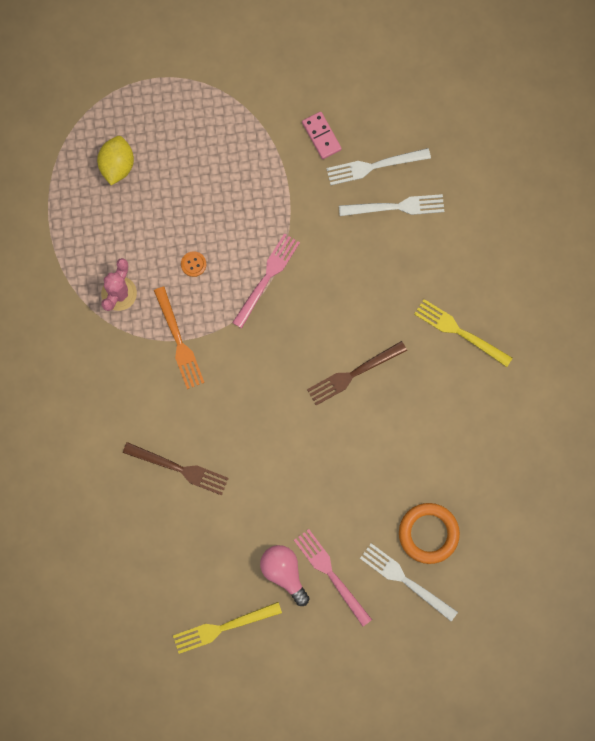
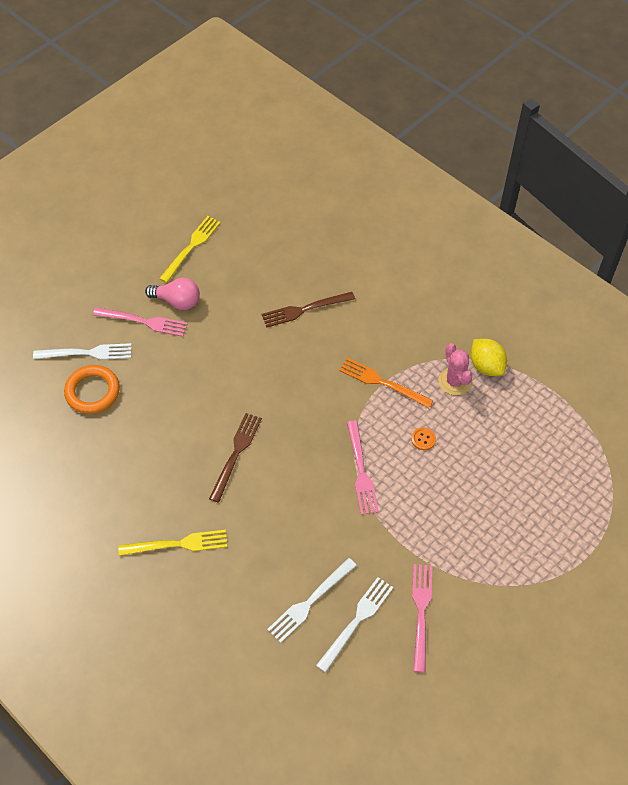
camera: 140 degrees right, 20 degrees down
yellow lemon [97,136,134,185] -> yellow lemon moved to [471,339,507,376]
pink domino [302,112,342,159] -> pink fork [412,564,432,673]

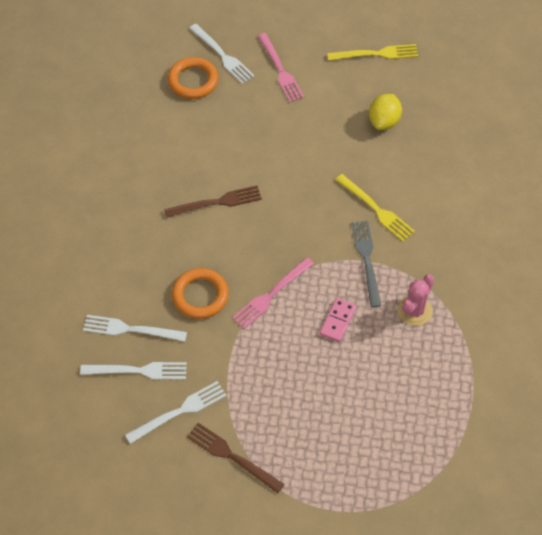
camera: 55 degrees right, 0 degrees up
yellow fork [118,530,227,556] -> yellow fork moved to [336,174,415,241]
pink light bulb [145,278,200,310] -> none
brown fork [262,292,355,328] -> brown fork moved to [187,423,285,493]
orange fork [339,358,433,408] -> grey fork [351,220,381,307]
orange button [411,427,436,450] -> pink domino [320,298,356,342]
pink fork [412,564,432,673] -> white fork [125,381,227,444]
yellow lemon [471,339,507,376] -> yellow lemon moved to [369,94,402,130]
none -> orange ring [172,268,229,319]

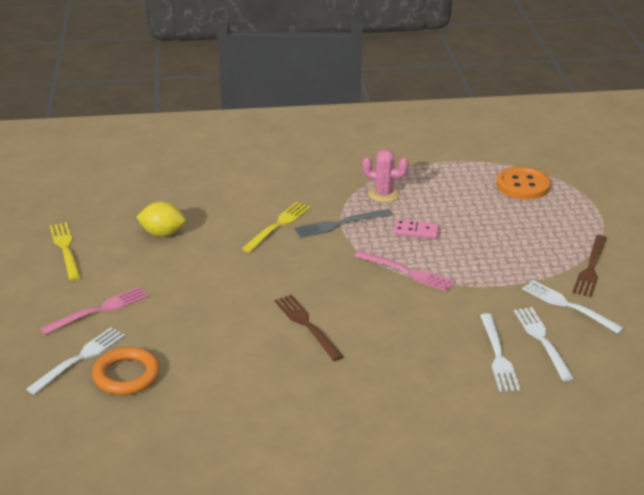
camera: 105 degrees left, 25 degrees down
orange ring [172,268,229,319] -> none
none -> orange button [496,166,551,200]

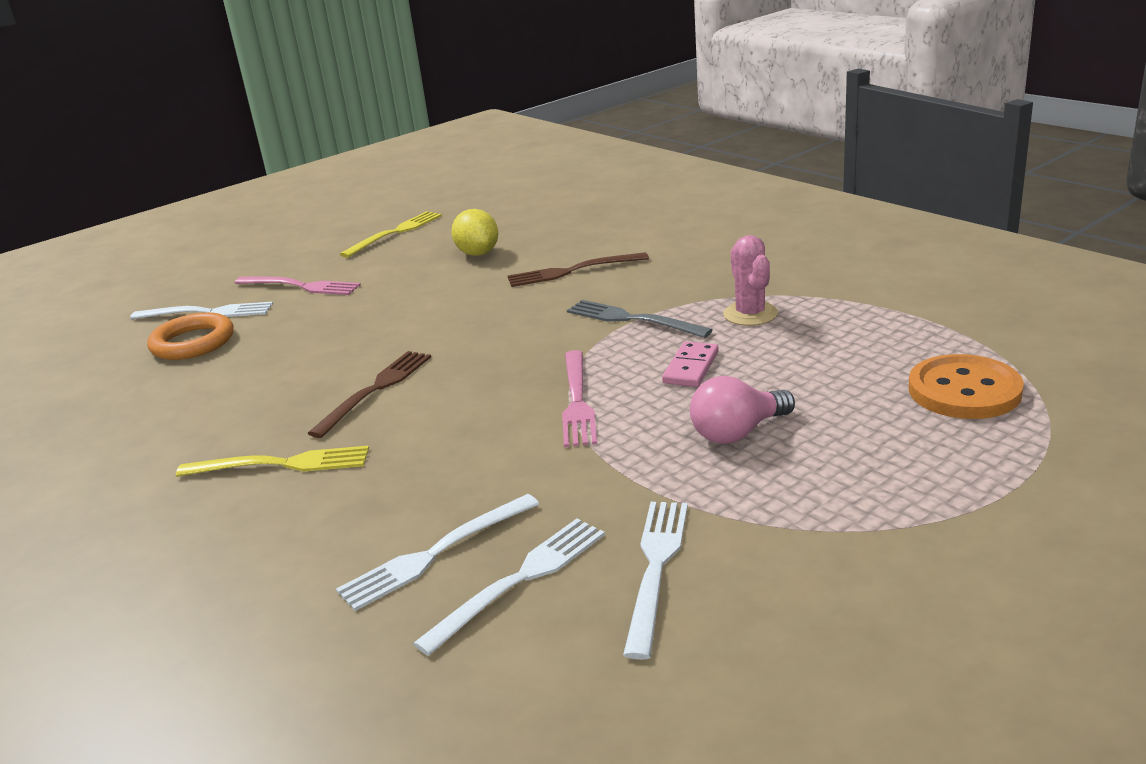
camera: 60 degrees right, 5 degrees down
yellow fork [242,202,311,252] -> yellow fork moved to [176,445,369,477]
pink domino [393,220,439,239] -> pink domino turned 45 degrees clockwise [662,341,719,387]
brown fork [573,235,607,297] -> brown fork moved to [508,252,649,287]
none -> pink light bulb [690,376,795,444]

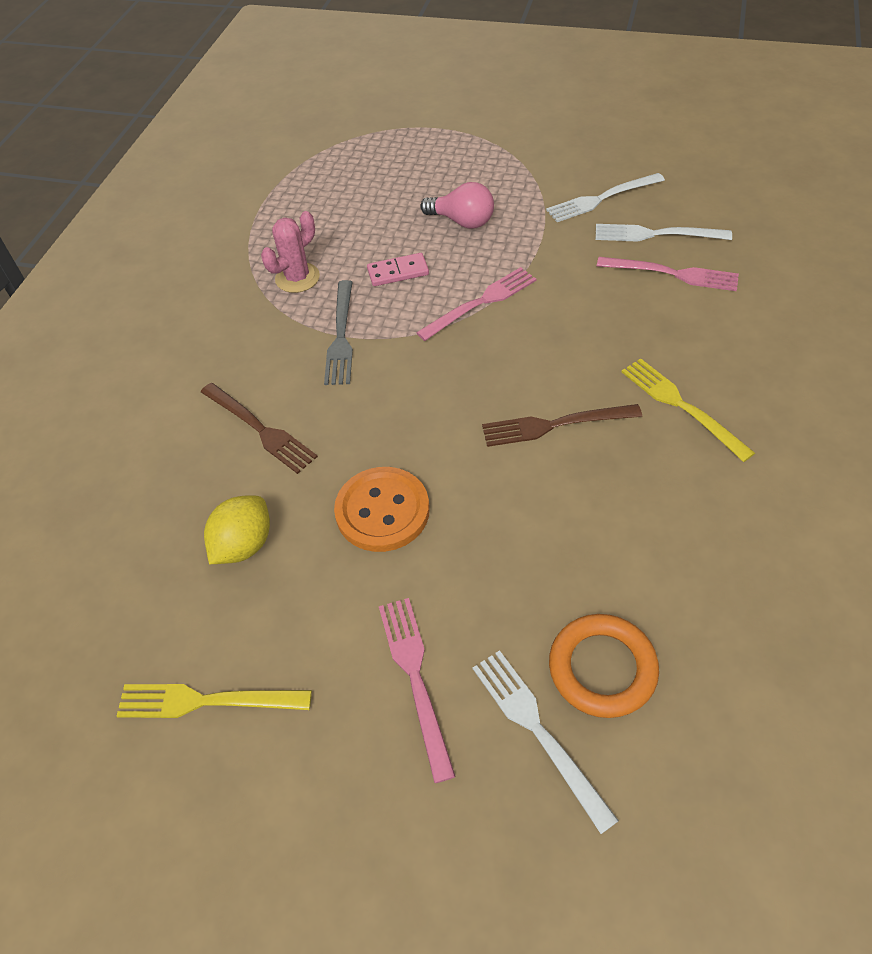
camera: 125 degrees left, 25 degrees up
white fork [336,494,539,611] -> pink fork [597,257,739,291]
orange button [908,354,1024,419] -> orange button moved to [334,467,430,552]

